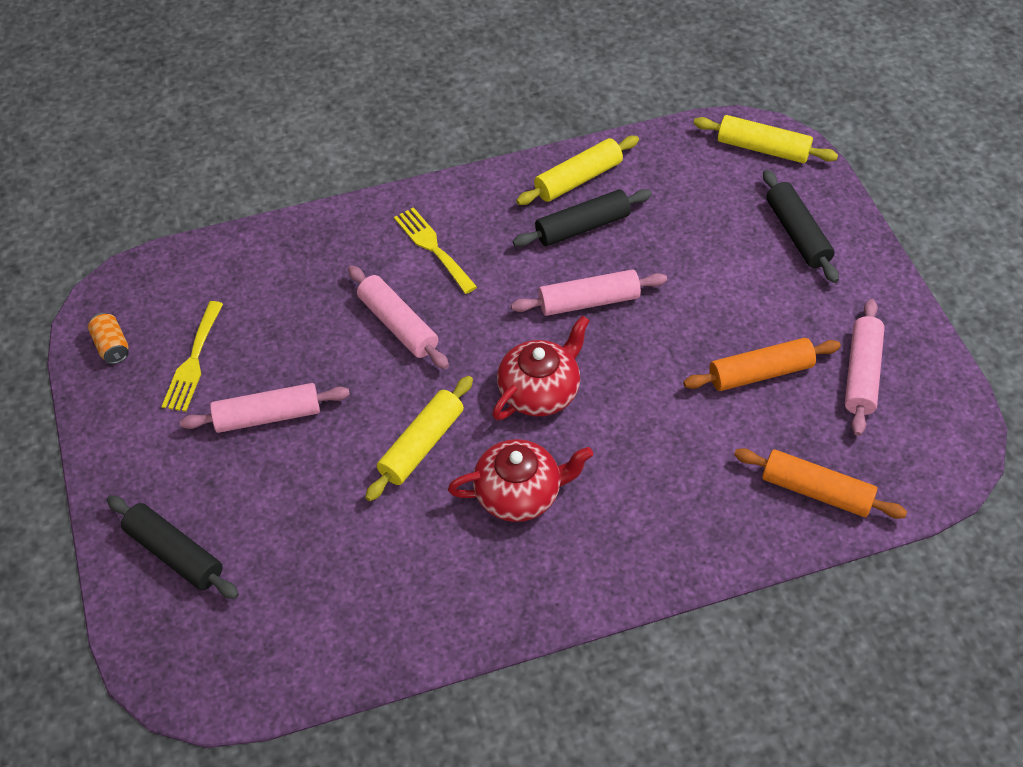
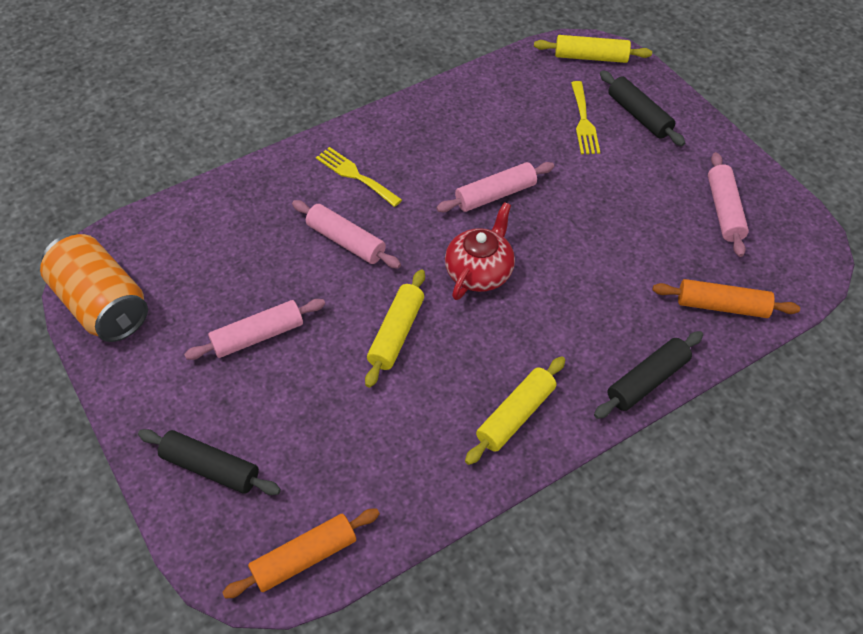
camera: 15 degrees left, 0 degrees up
orange can [88,313,129,364] -> orange can [40,234,148,342], size x2.49
yellow fork [161,301,223,412] -> yellow fork moved to [571,81,600,154]
red teapot [448,439,593,522] -> none
black rolling pin [513,189,652,247] -> black rolling pin moved to [594,331,703,419]
yellow rolling pin [516,136,639,205] -> yellow rolling pin moved to [465,356,565,465]
orange rolling pin [683,338,841,391] -> orange rolling pin moved to [222,508,380,599]

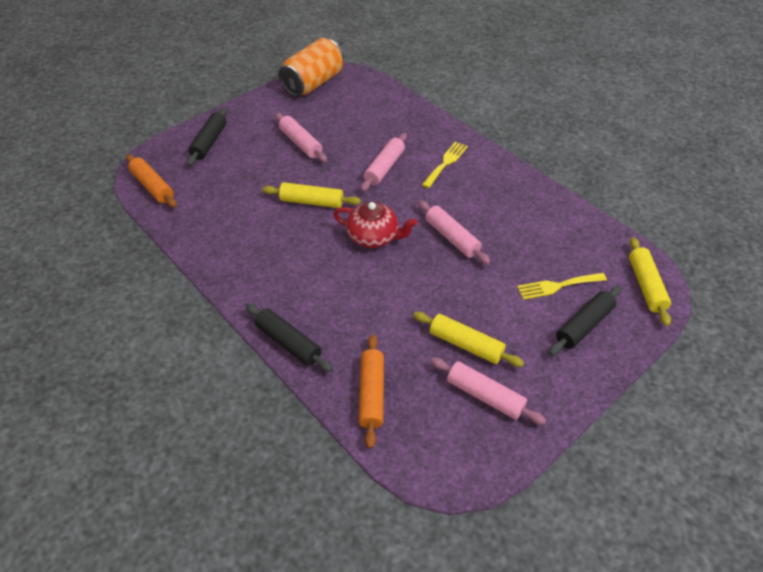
camera: 80 degrees right, 5 degrees down
yellow rolling pin [465,356,565,465] -> yellow rolling pin moved to [413,312,524,367]
pink rolling pin [708,152,749,257] -> pink rolling pin turned 45 degrees clockwise [431,357,546,425]

